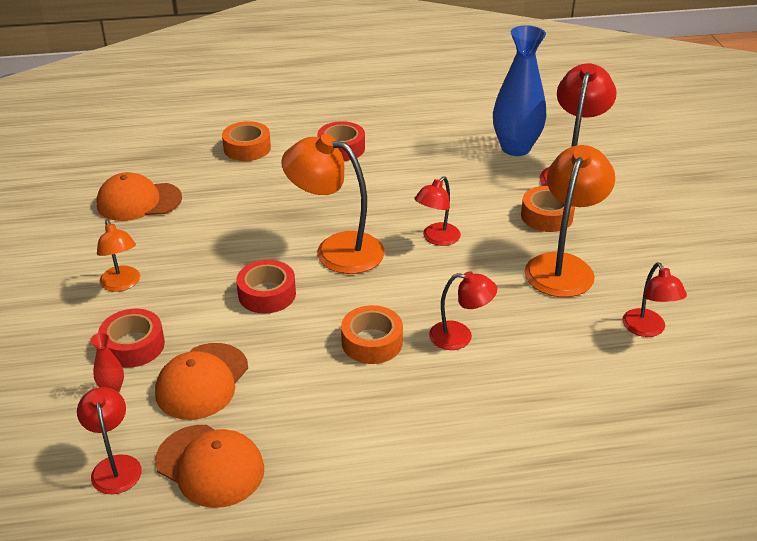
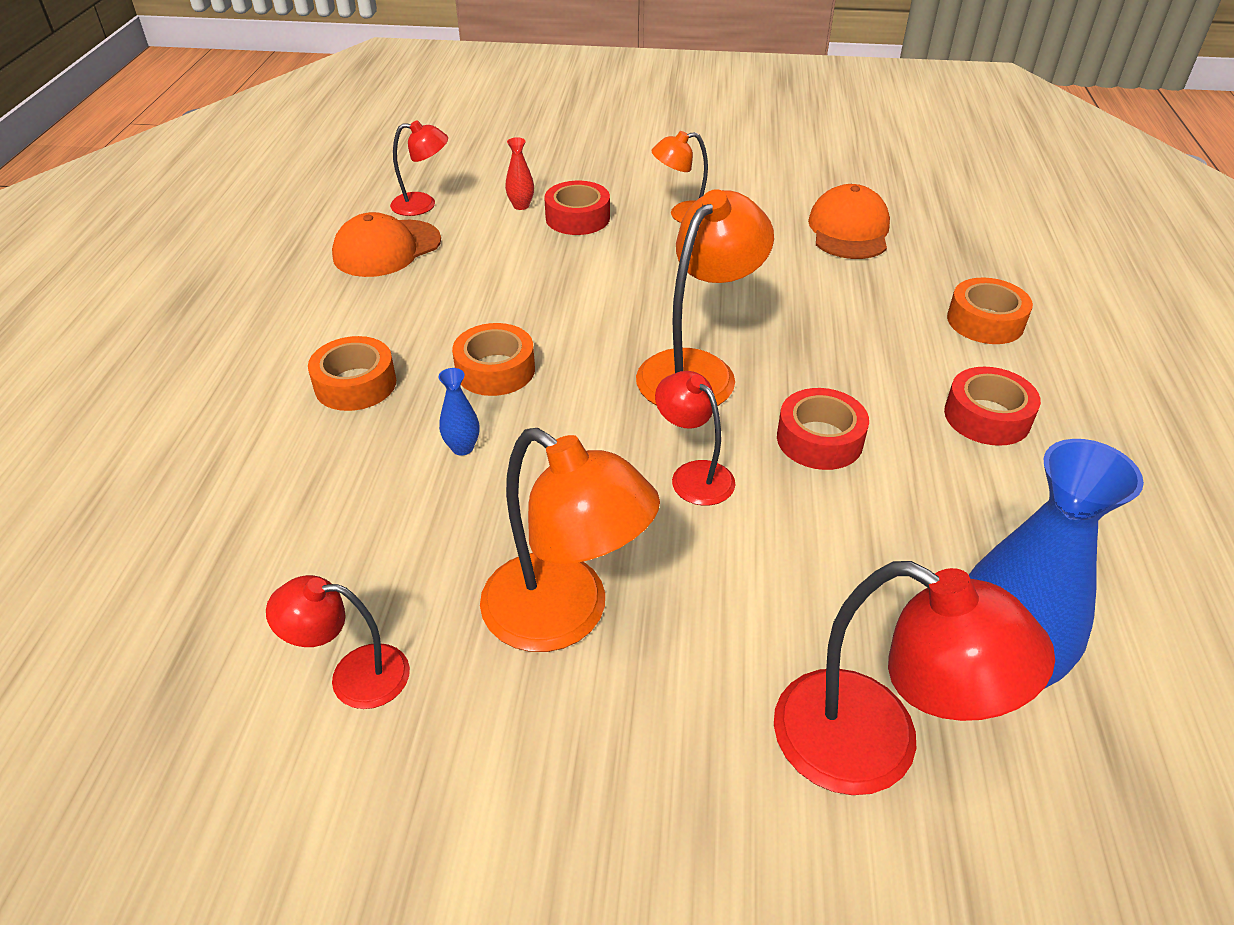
camera: 105 degrees right, 5 degrees up
orange cap [155,343,248,420] -> none
red tape [236,260,296,314] -> red tape moved to [777,388,869,470]
red lamp [429,271,497,350] -> blue vase [439,368,479,456]
orange tape [521,186,575,232] -> orange tape moved to [308,336,396,411]

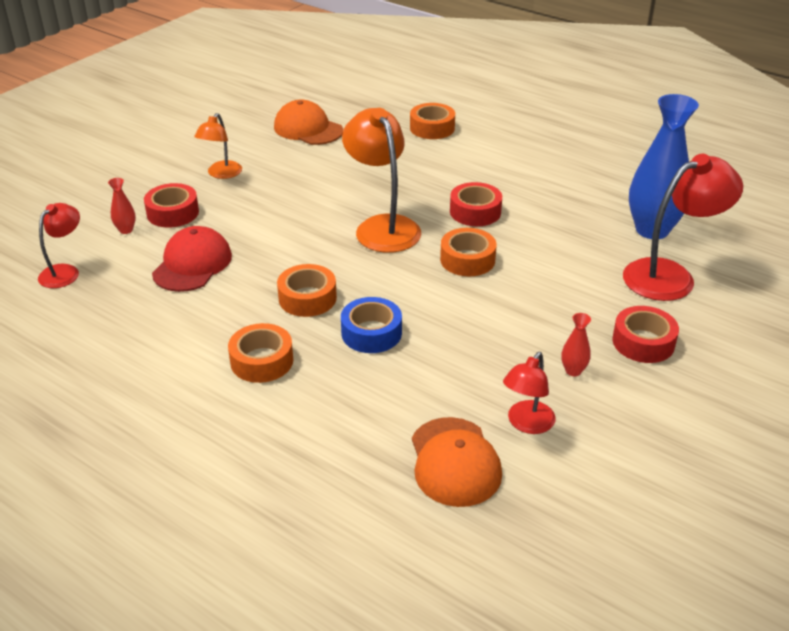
camera: 60 degrees left, 5 degrees down
orange cap [332,212,441,277] -> orange cap moved to [412,417,502,507]
blue vase [439,368,479,456] -> blue tape [341,297,402,353]
orange lamp [480,428,660,652] -> none
red lamp [655,371,736,506] -> orange tape [440,228,497,276]
red tape [944,367,1041,446] -> red tape moved to [612,306,679,363]
none -> red cap [152,226,232,292]
none -> red vase [561,313,591,376]

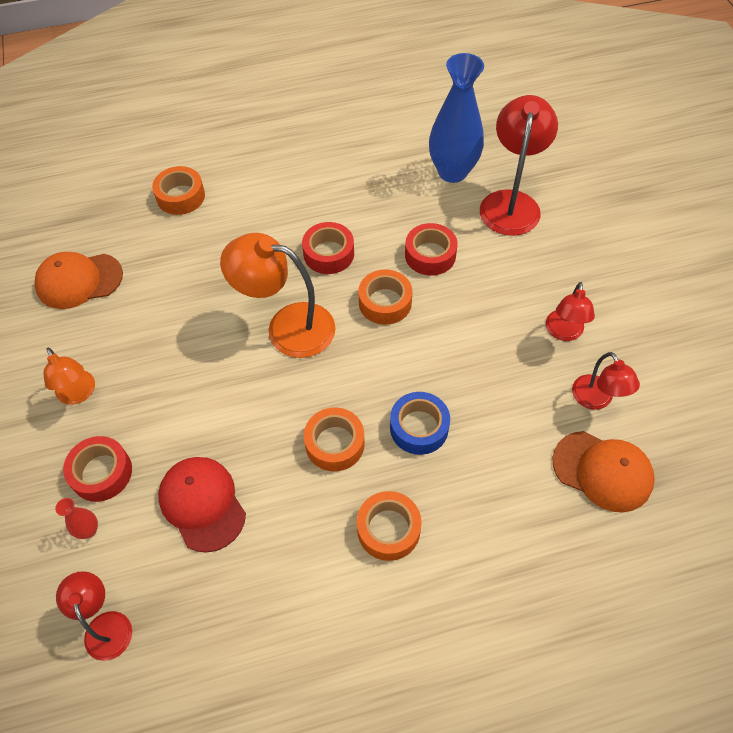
camera: 50 degrees left, 20 degrees up
red vase [561,313,591,376] -> red lamp [546,282,595,341]
red tape [612,306,679,363] -> red tape moved to [405,223,458,276]

